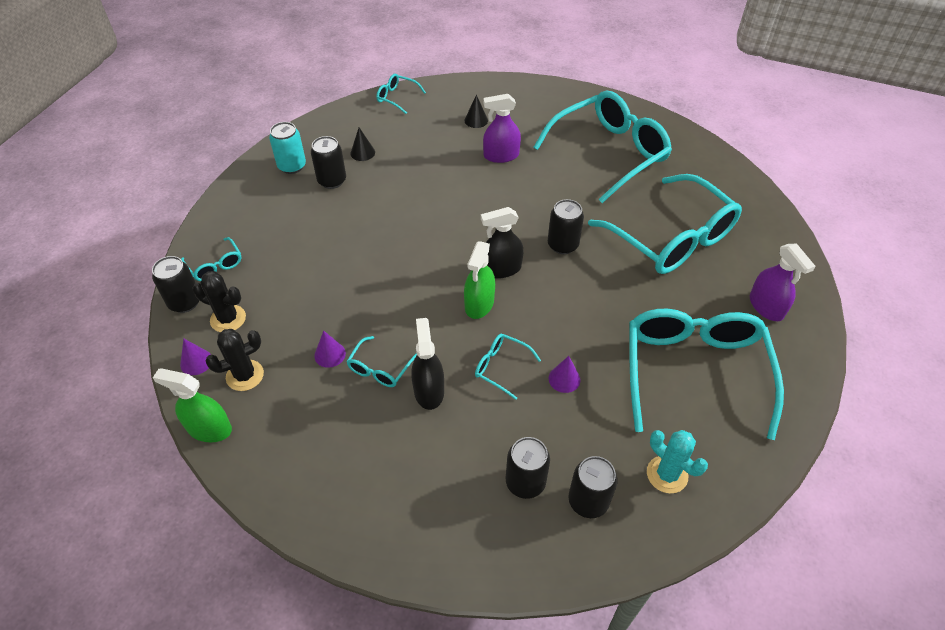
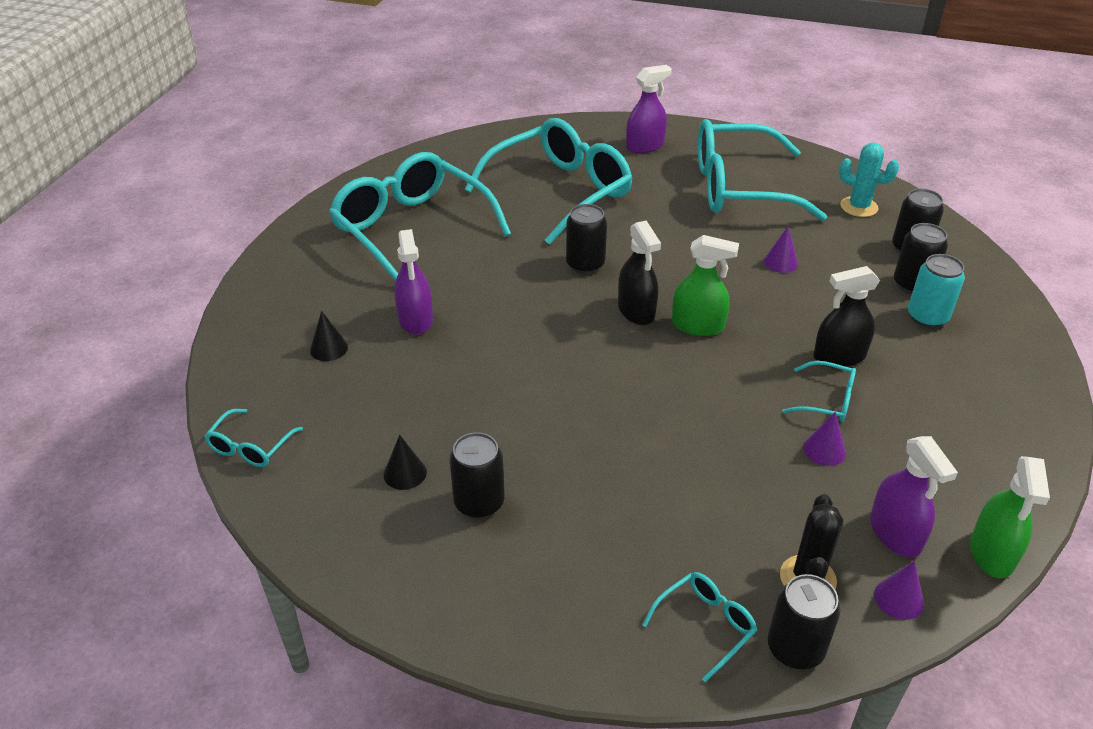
camera: 95 degrees left, 10 degrees down
black cactus [206,329,264,391] -> purple spray bottle [870,436,958,557]
turquoise can [269,122,306,174] -> turquoise can moved to [908,254,965,328]
turquoise glasses [475,334,541,400] -> none
turquoise cactus [647,430,708,493] -> turquoise cactus turned 75 degrees clockwise [839,143,899,217]

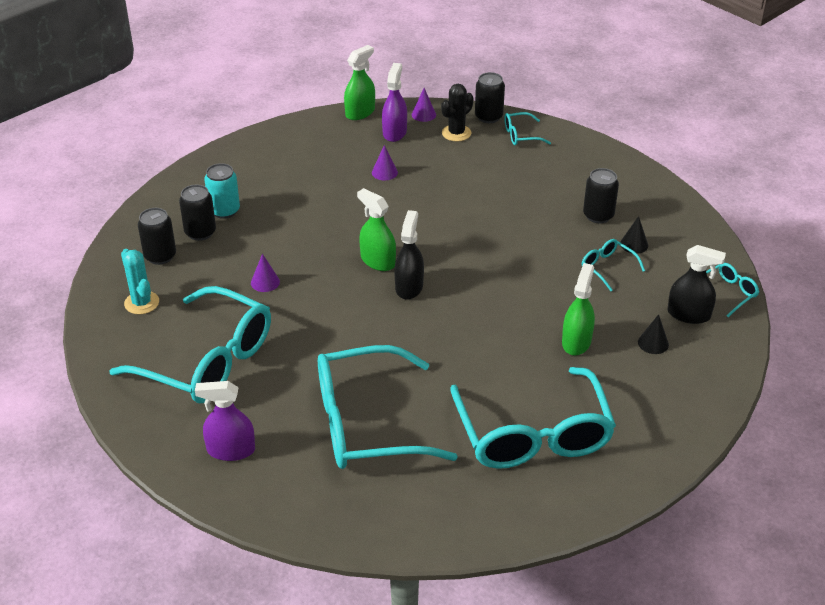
camera: 150 degrees left, 0 degrees up
purple spray bottle [394,229,433,335] -> green spray bottle [562,263,595,356]
black can [566,204,607,274] -> none
turquoise glasses [782,361,856,422] -> turquoise glasses moved to [582,239,645,291]
black spray bottle [813,266,880,368] -> black spray bottle moved to [668,245,726,324]

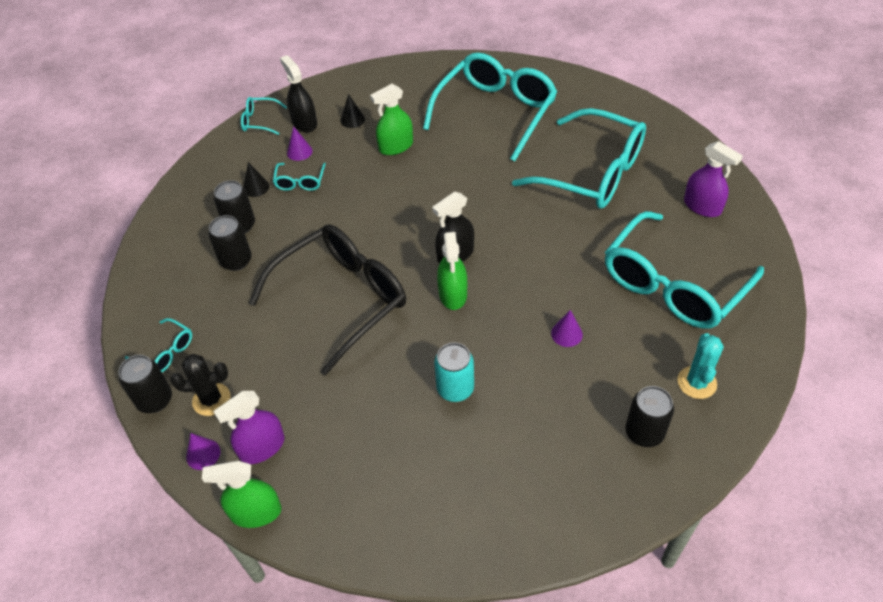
camera: 135 degrees left, 10 degrees up
turquoise glasses [109,286,271,403] -> turquoise glasses turned 120 degrees counterclockwise [605,211,764,329]
black can [179,185,216,241] -> black can moved to [208,215,252,271]
turquoise can [204,163,240,219] -> turquoise can moved to [434,342,474,402]
purple cone [372,145,398,181] -> purple cone moved to [287,126,312,161]
none -> black glasses [249,224,406,376]

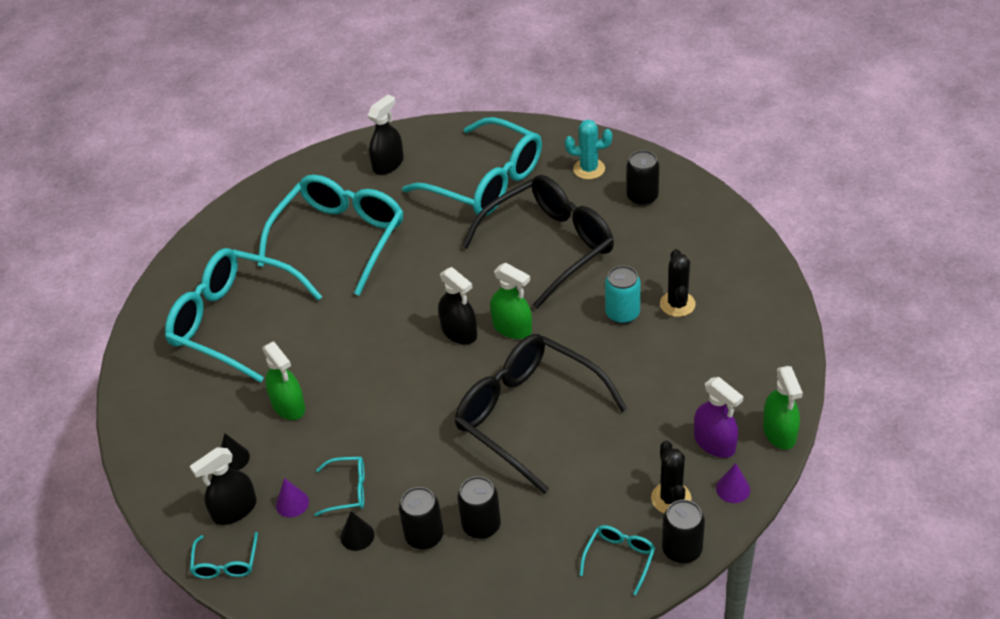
camera: 95 degrees left, 5 degrees down
green spray bottle [437,232,467,310] -> green spray bottle turned 45 degrees clockwise [490,263,532,339]
purple cone [551,310,583,347] -> black glasses [462,175,614,309]
purple spray bottle [684,141,743,217] -> black spray bottle [368,94,404,175]
none -> black cactus [660,249,696,317]

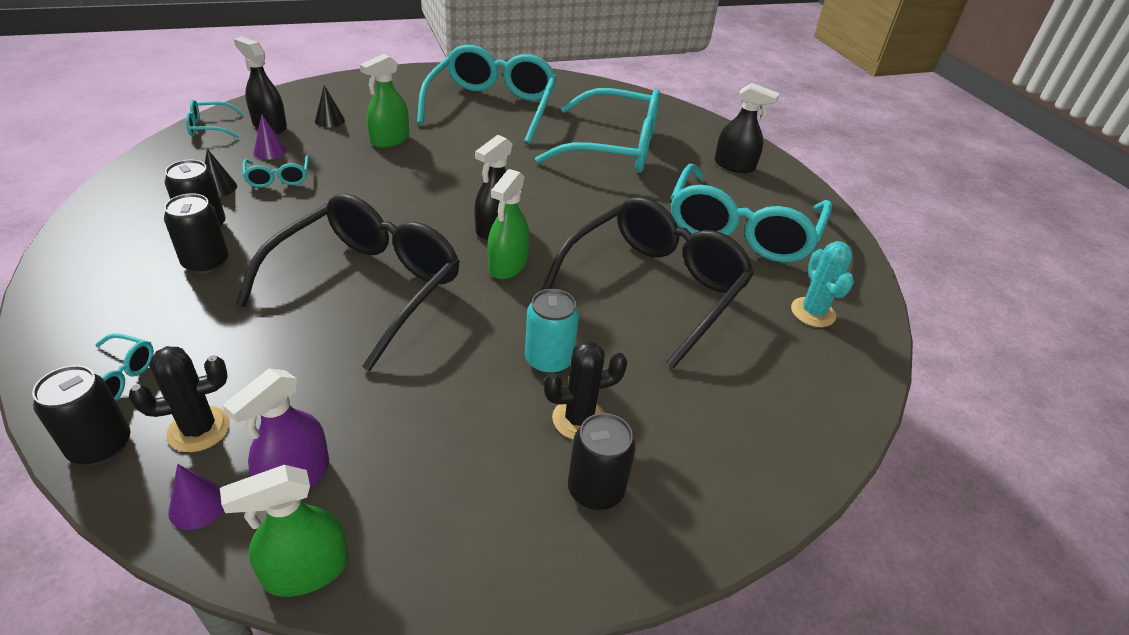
camera: 70 degrees right, 5 degrees down
black glasses [462,175,614,309] -> black glasses turned 90 degrees counterclockwise [541,197,754,368]
black can [626,150,659,206] -> black can moved to [568,413,636,510]

